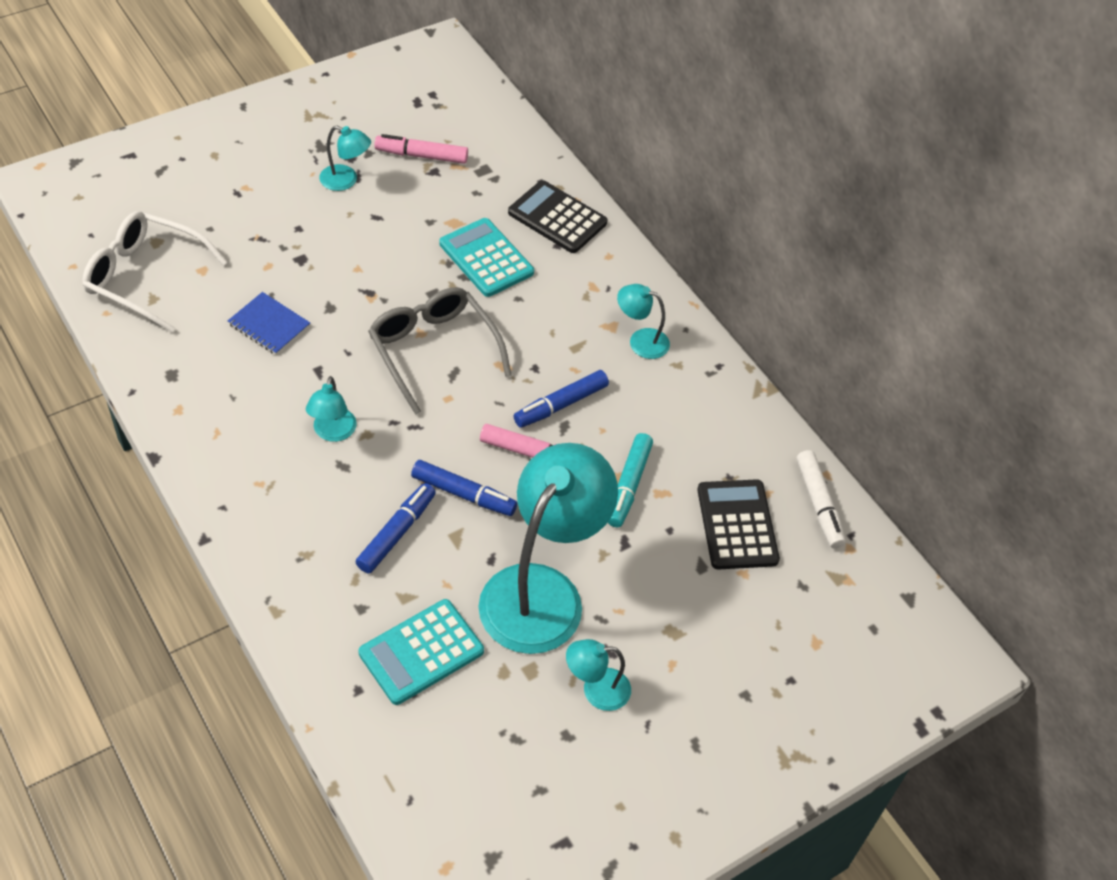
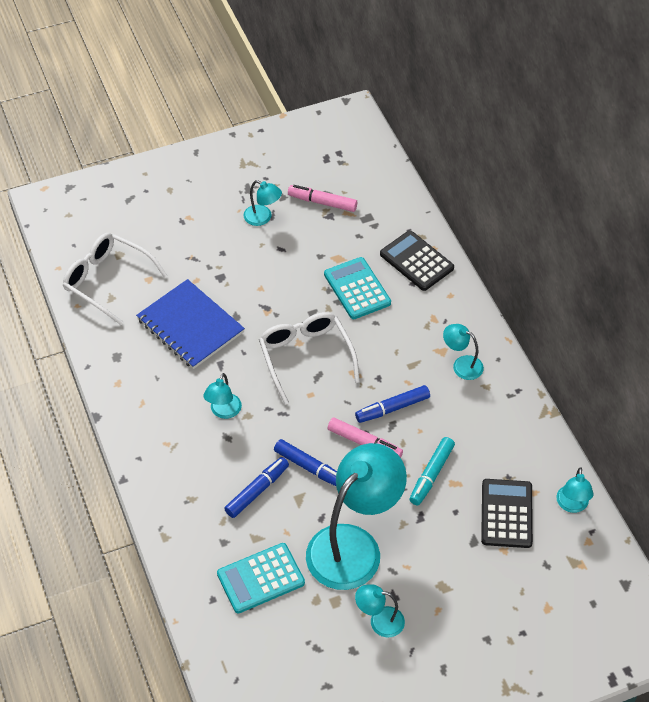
camera: 15 degrees right, 0 degrees up
blue notebook [228,292,310,355] -> blue notebook [136,279,245,369], size x1.84
grey glasses [368,287,512,415] -> white glasses [259,312,360,405]
white marker [797,450,846,549] -> turquoise lamp [556,467,593,513]

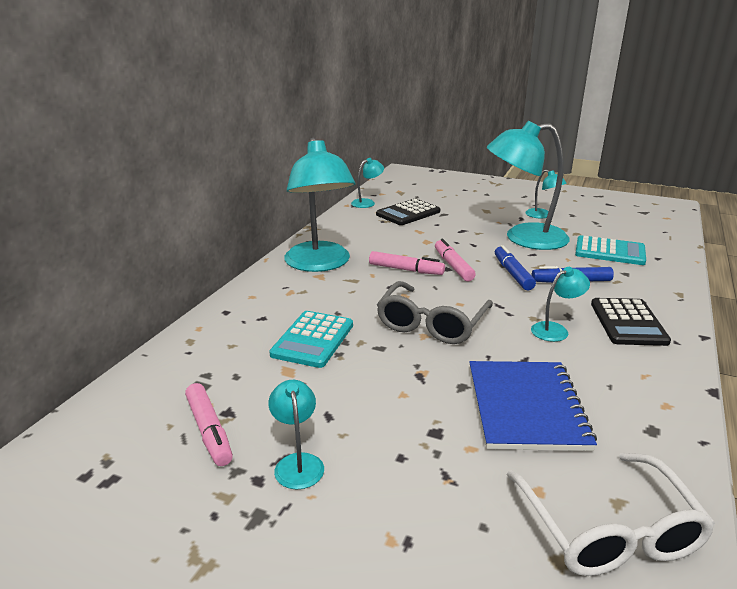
camera: 135 degrees left, 25 degrees down
white glasses [259,312,360,405] -> grey glasses [377,281,493,344]
blue marker [355,385,430,423] -> pink marker [369,251,445,275]
black calculator [380,230,454,291] -> black calculator moved to [591,298,671,346]
turquoise marker [409,437,455,505] -> none
turquoise lamp [443,324,484,380] -> turquoise lamp [284,138,355,272], size x2.25

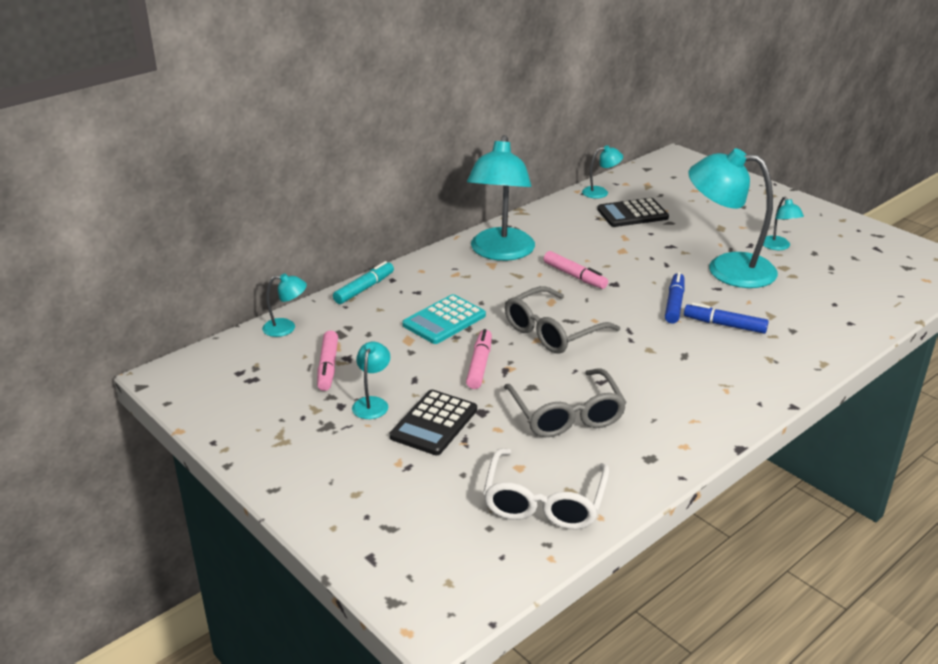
camera: 25 degrees right, 5 degrees up
pink marker [435,239,476,281] -> pink marker moved to [466,329,492,389]
blue notebook [469,361,597,451] -> grey glasses [504,368,627,437]
turquoise lamp [531,267,590,342] -> turquoise lamp moved to [262,273,307,337]
turquoise calculator [575,235,646,265] -> none
black calculator [591,298,671,346] -> black calculator moved to [390,390,477,455]
none -> turquoise marker [333,261,394,304]

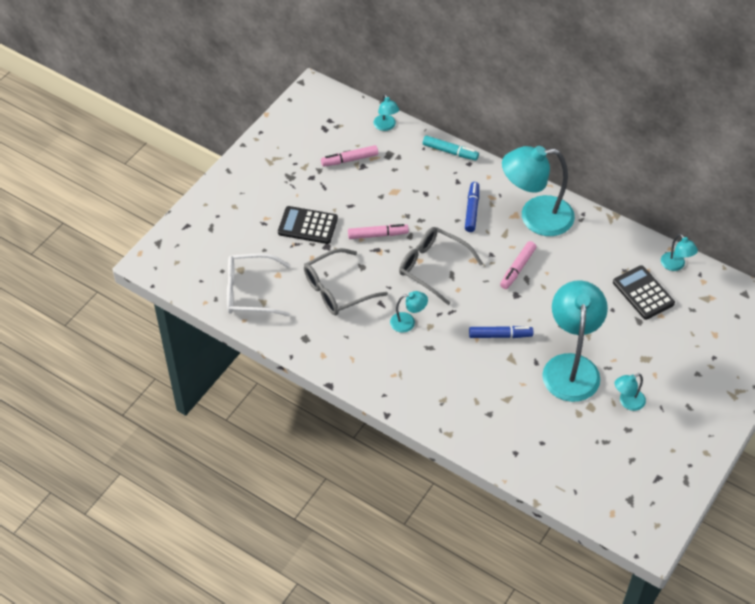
camera: 75 degrees right, 20 degrees up
turquoise lamp [352,342,390,419] -> turquoise lamp moved to [390,291,428,333]
turquoise calculator [402,294,486,344] -> none
blue marker [684,303,769,334] -> blue marker moved to [465,182,479,232]

